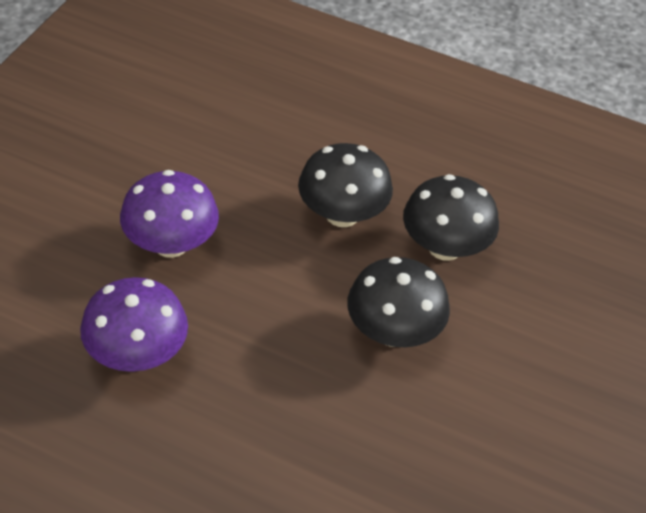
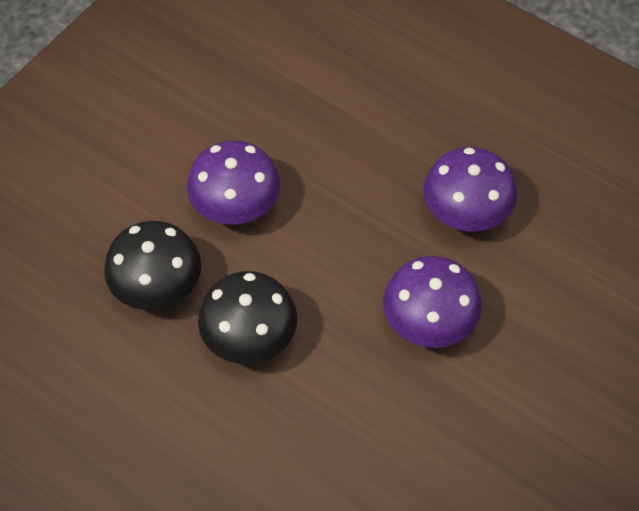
camera: 165 degrees left, 10 degrees up
black mushroom [347,257,450,347] -> purple mushroom [187,141,280,225]

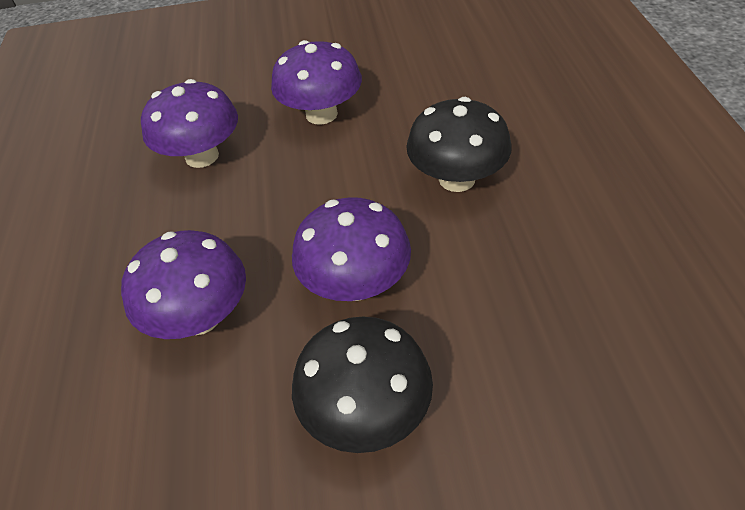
camera: 130 degrees left, 10 degrees down
black mushroom [104,221,201,310] -> black mushroom moved to [292,317,433,453]
none -> purple mushroom [121,230,246,339]

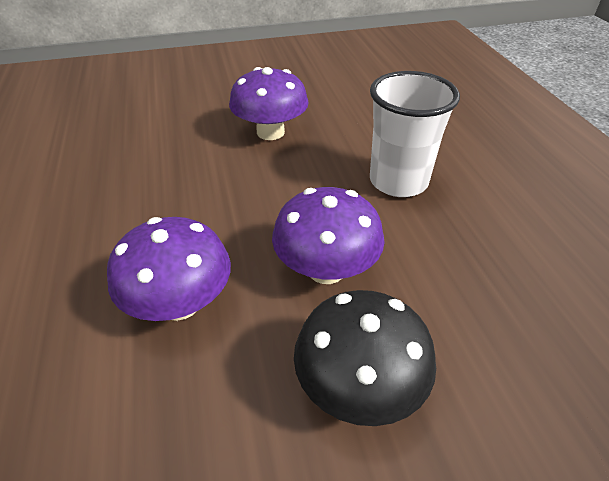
camera: 10 degrees left, 5 degrees down
purple mushroom [141,79,238,168] -> none
black mushroom [406,97,512,192] -> white cup [370,71,460,197]

